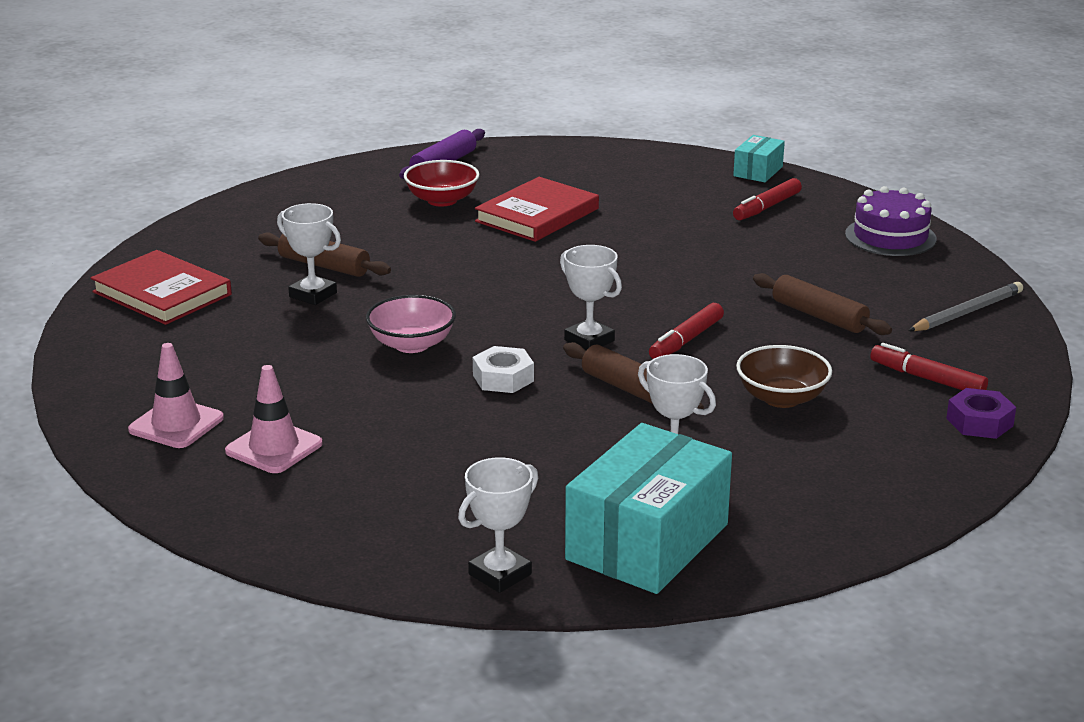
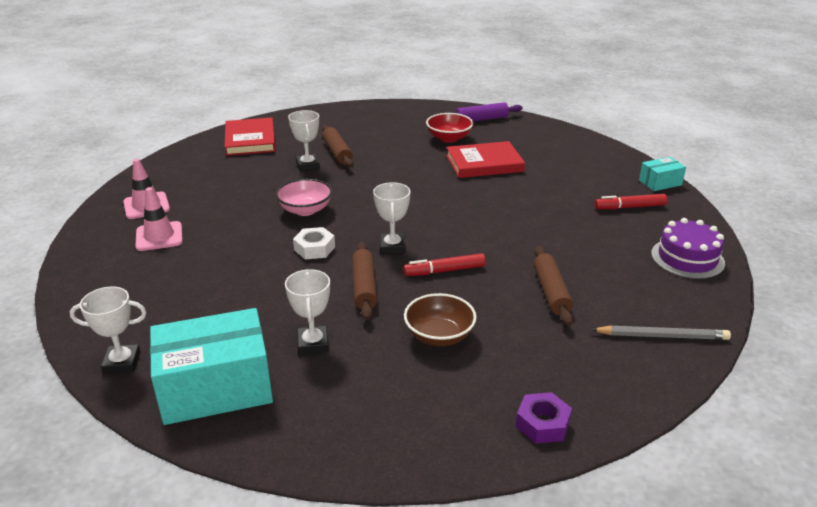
camera: 40 degrees right, 5 degrees up
red marker [870,343,988,390] -> none

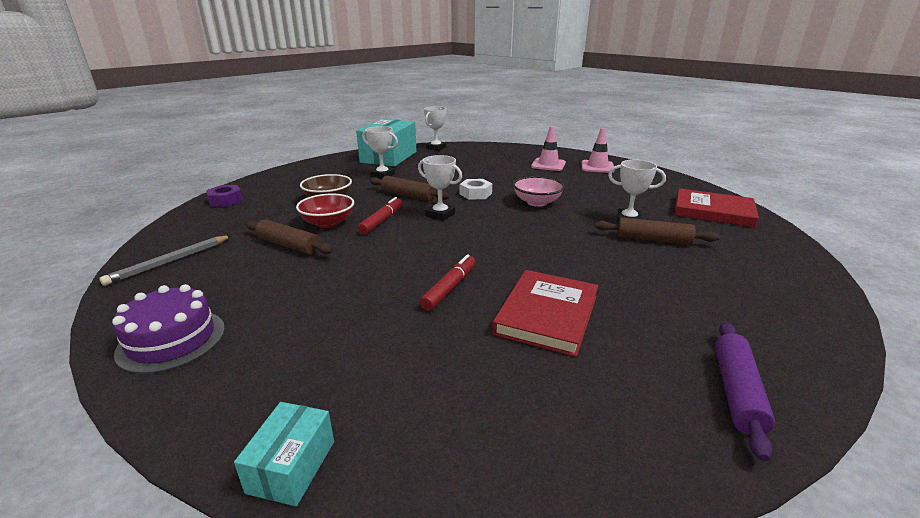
camera: 125 degrees right, 5 degrees down
red bowl [426,113,473,143] -> red bowl moved to [296,194,354,228]
red marker [595,194,667,209] -> red marker moved to [420,254,476,311]

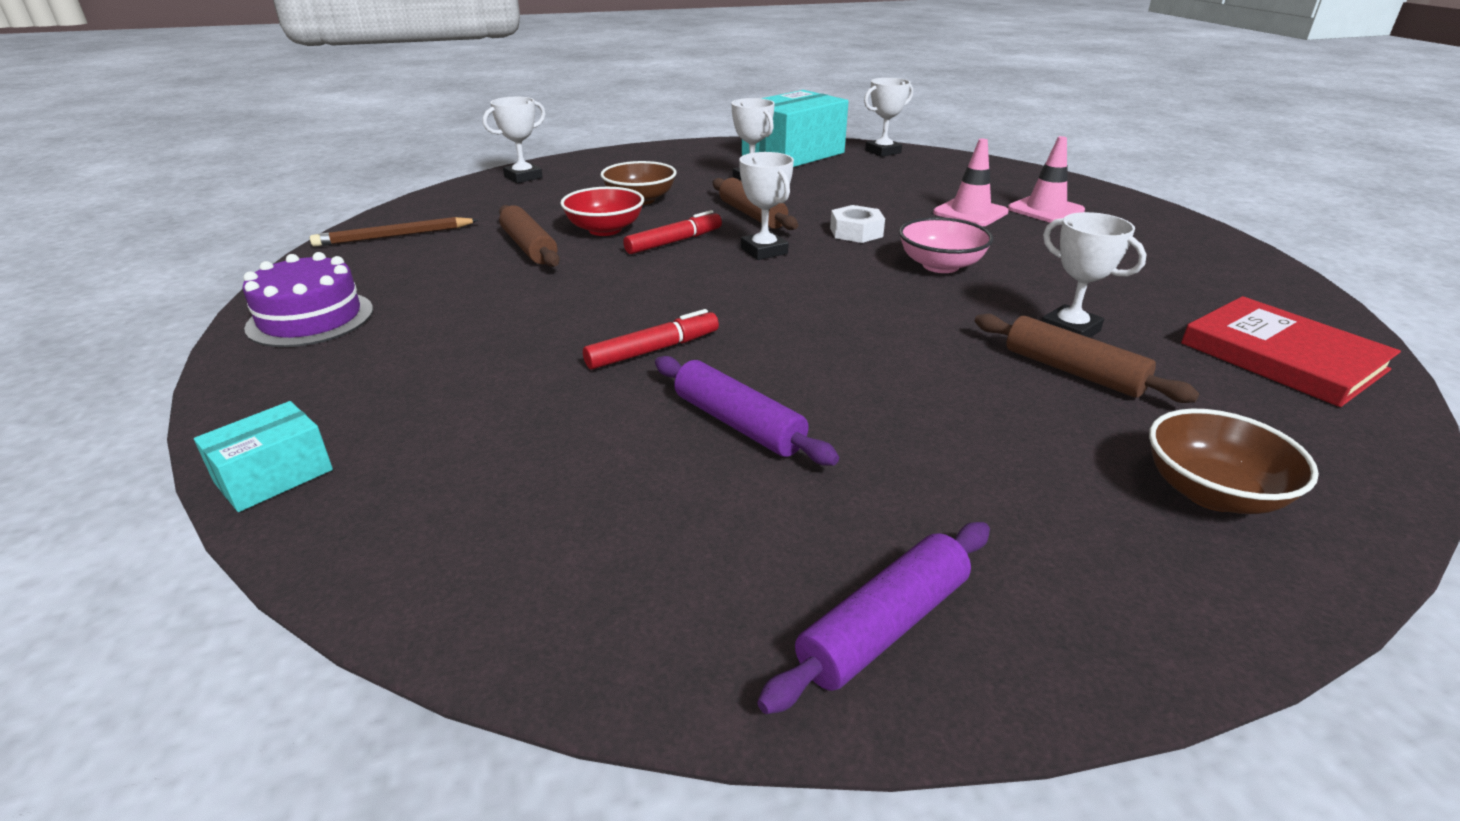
camera: 30 degrees right, 5 degrees up
grey pencil [100,235,232,286] -> brown pencil [310,217,478,247]
purple nut [206,185,243,207] -> white trophy [483,97,546,183]
red book [492,270,598,357] -> purple rolling pin [655,356,839,466]
pink traffic cone [582,128,615,173] -> pink traffic cone moved to [933,139,1009,226]
none -> brown bowl [1149,409,1319,514]

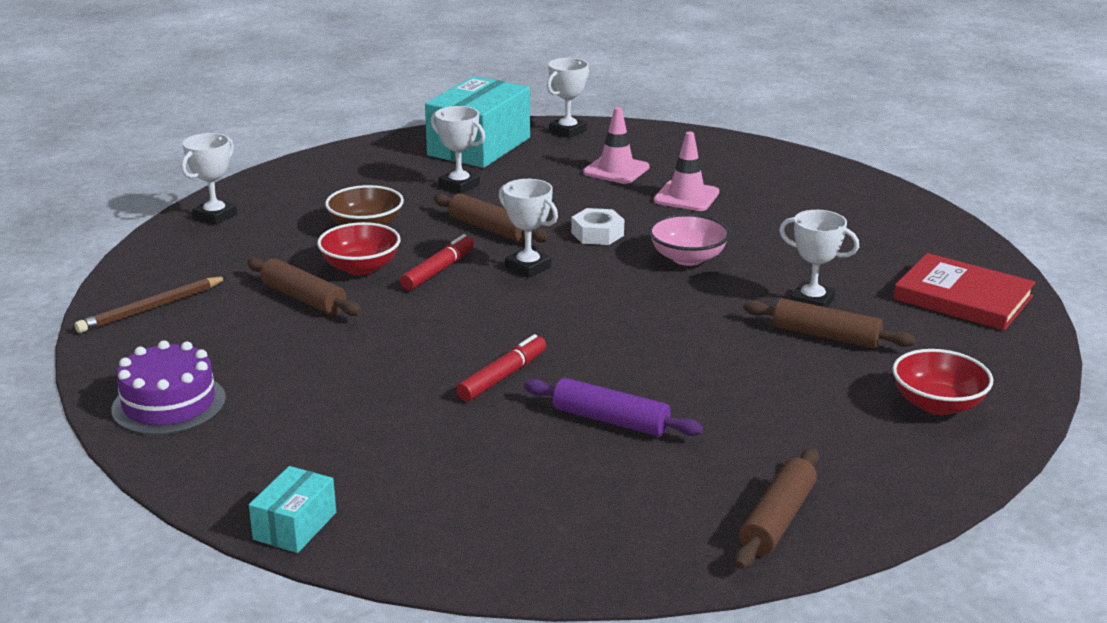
camera: 20 degrees left, 5 degrees down
purple rolling pin [757,522,990,714] -> brown rolling pin [735,448,819,569]
pink traffic cone [1008,136,1085,223] -> pink traffic cone moved to [583,107,650,184]
brown bowl [1149,409,1319,514] -> red bowl [892,349,993,415]

